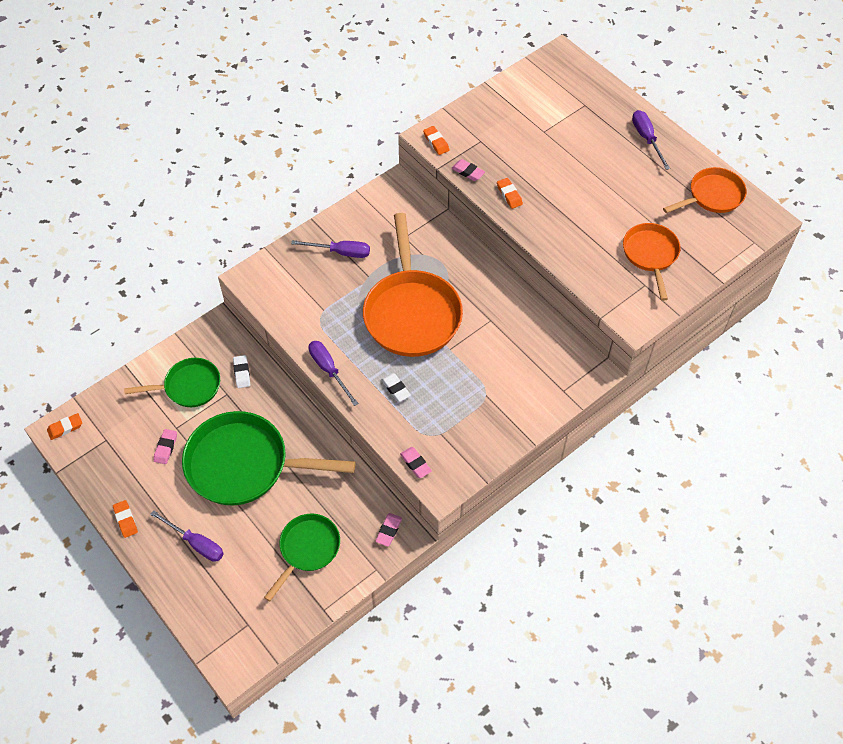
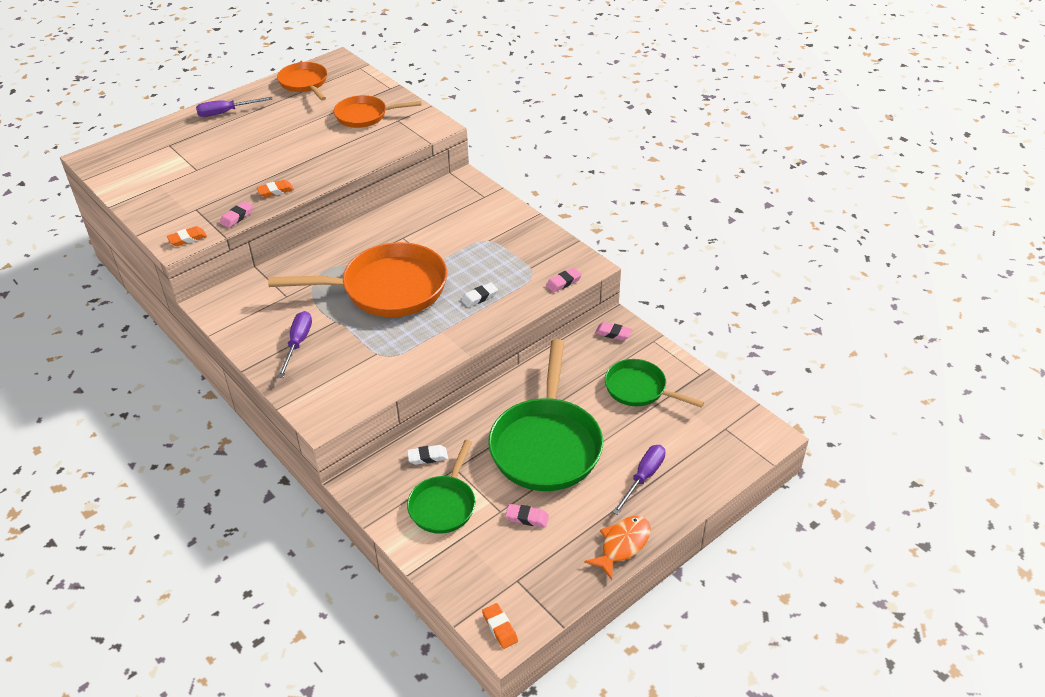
camera: 90 degrees left, 15 degrees down
orange eraser [113,500,138,538] -> orange fish [584,516,651,580]
green pan [124,358,220,407] -> green pan turned 150 degrees counterclockwise [407,440,475,534]
purple screwdriver [309,341,359,406] -> none

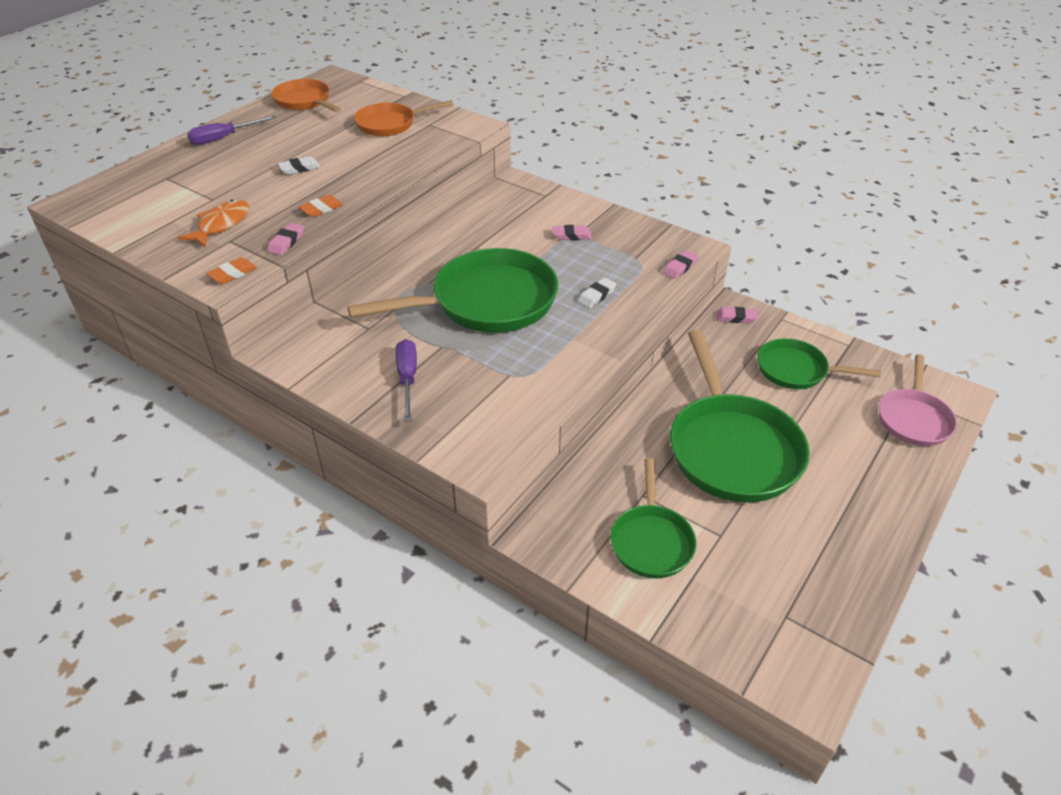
camera: 15 degrees left, 0 degrees up
orange pan [268,242,447,317] -> green pan [347,248,558,333]
white eraser [407,445,448,465] -> white eraser moved to [278,156,320,175]
orange eraser [482,603,518,649] -> none
pink eraser [505,504,549,527] -> pink eraser moved to [553,225,592,240]
orange fish [584,516,651,580] -> orange fish moved to [177,200,249,247]
purple screwdriver [613,445,666,515] -> none
none -> pink pan [879,354,957,446]

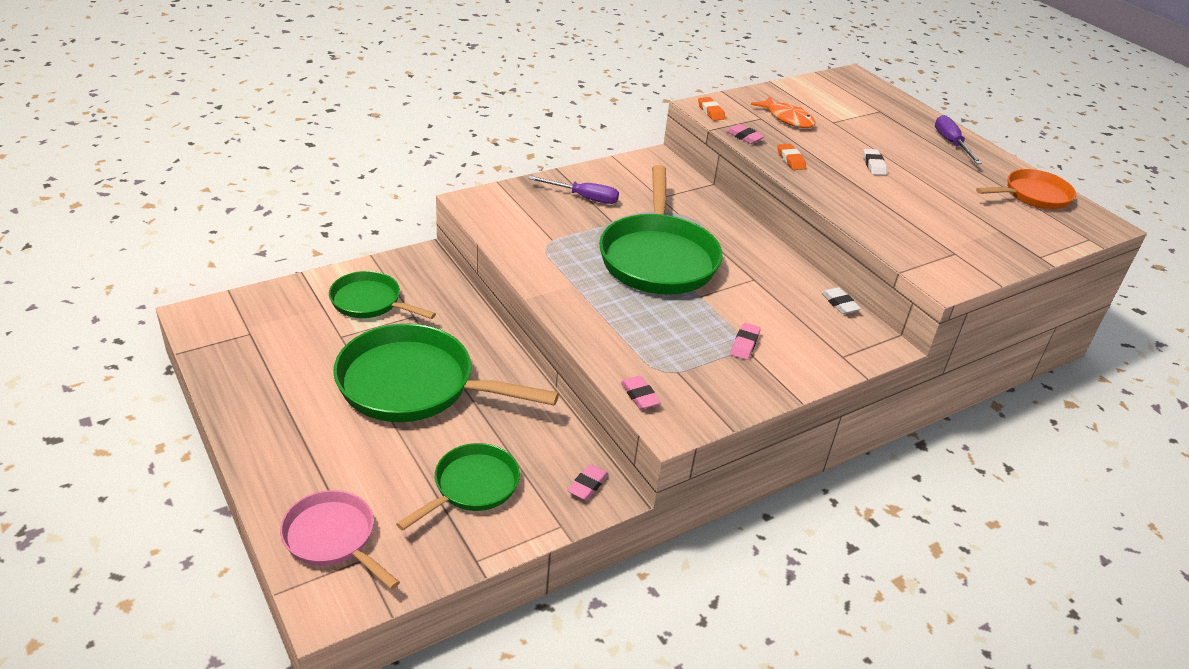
camera: 110 degrees right, 5 degrees down
orange pan [354,100,453,136] -> none
white eraser [578,278,616,308] -> white eraser moved to [821,287,861,314]

